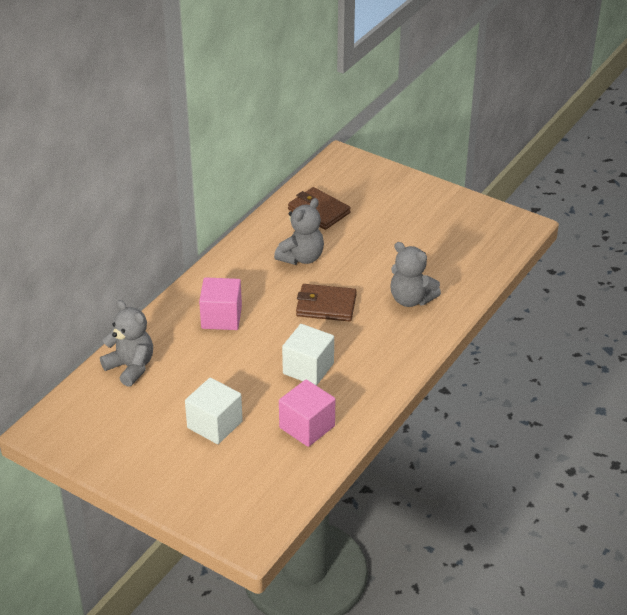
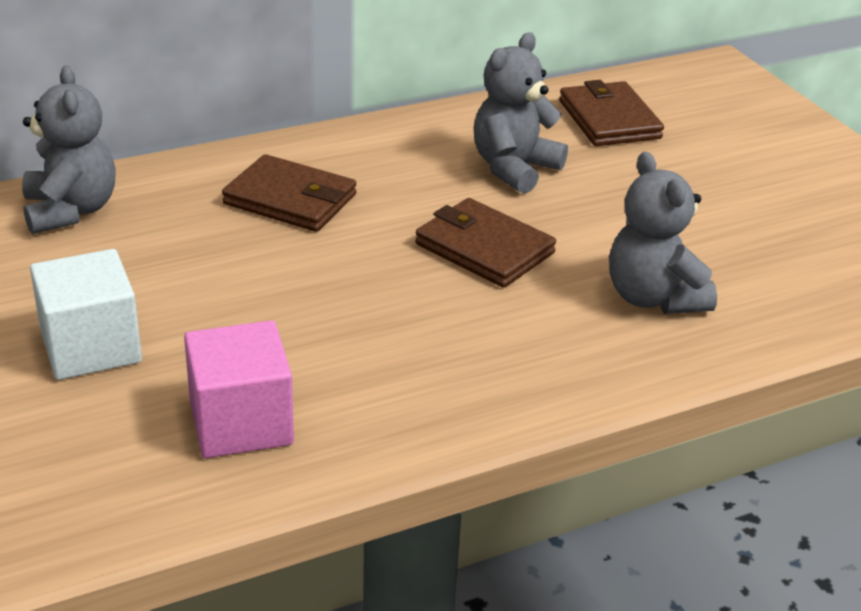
camera: 30 degrees right, 5 degrees down
pink cube [199,277,242,330] -> brown wallet [222,154,357,232]
grey teddy bear [274,198,324,265] -> grey teddy bear turned 150 degrees clockwise [474,32,568,194]
white cube [282,324,334,386] -> none

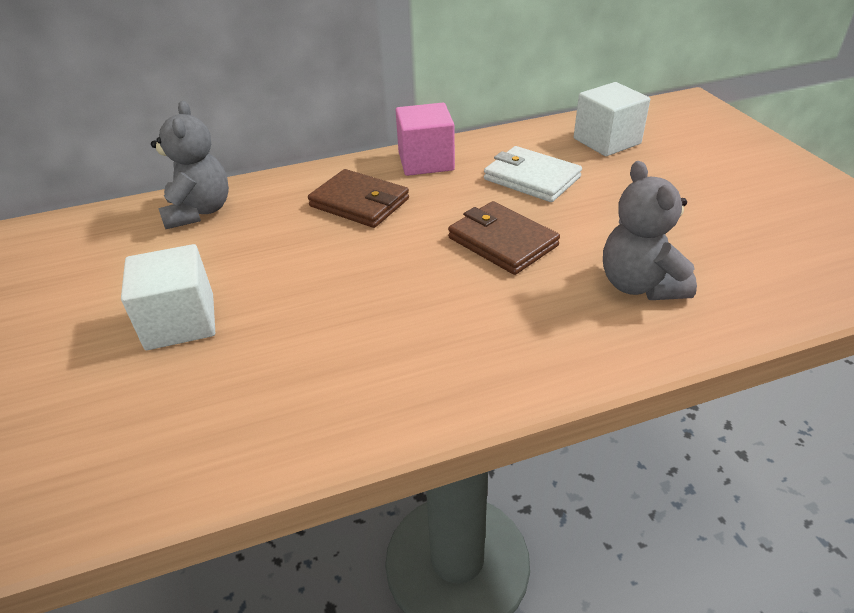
camera: 10 degrees right, 5 degrees up
pink cube [184,320,294,458] -> pink cube moved to [396,103,455,176]
grey teddy bear [474,32,568,194] -> white wallet [484,146,582,202]
brown wallet [559,80,664,146] -> white cube [574,82,650,156]

